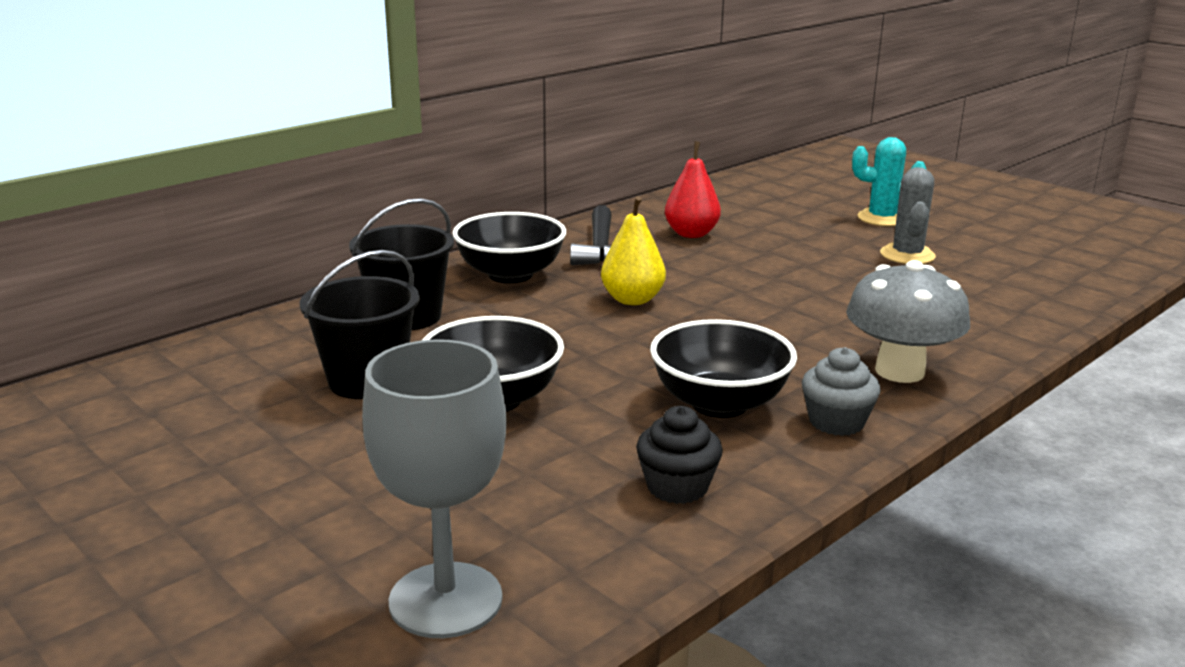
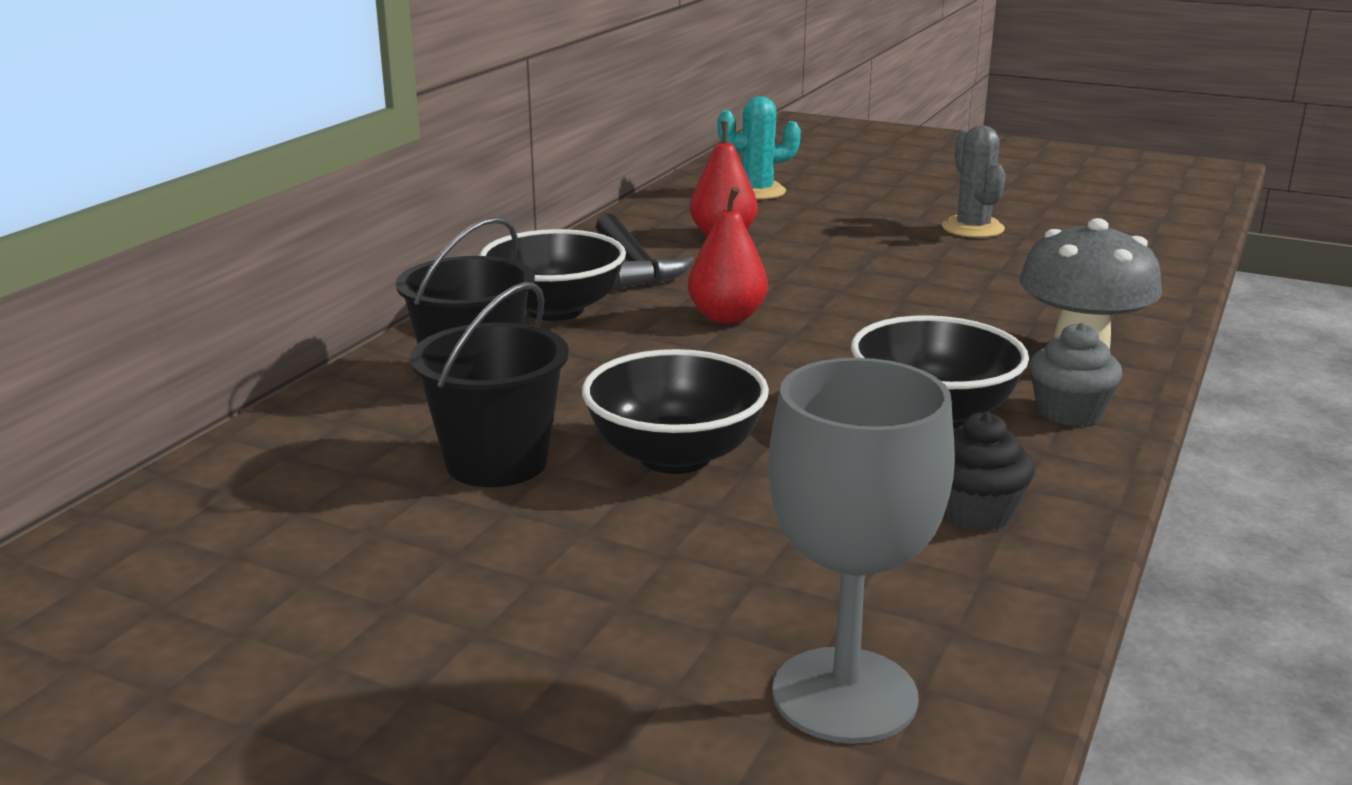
camera: 20 degrees left, 0 degrees up
yellow pear [601,196,666,305] -> red pear [688,187,768,324]
turquoise cactus [852,137,927,226] -> turquoise cactus moved to [718,96,801,200]

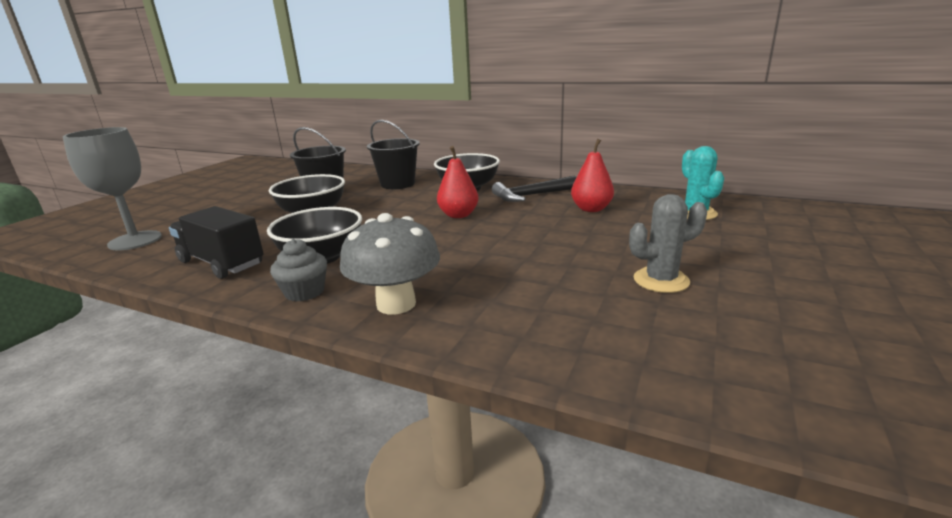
camera: 90 degrees right, 0 degrees up
black cupcake [943,412,1035,531] -> black truck [169,206,264,279]

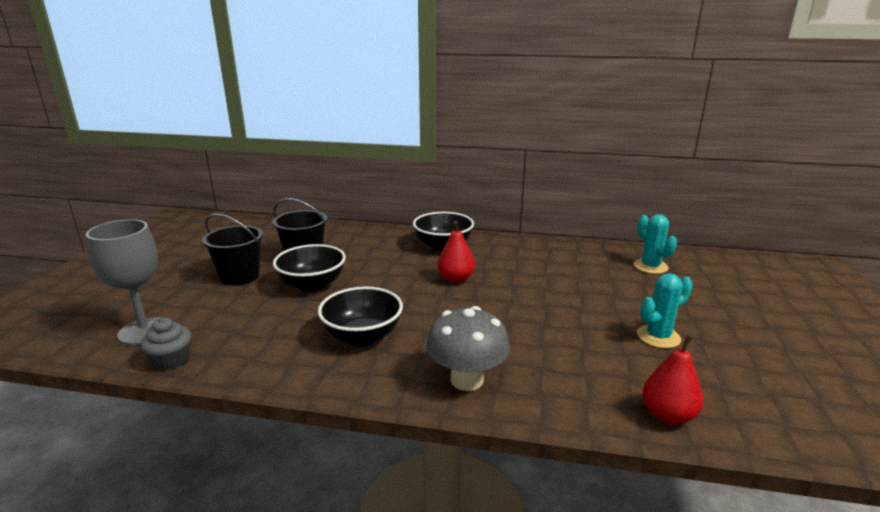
camera: 15 degrees left, 0 degrees up
black truck [169,206,264,279] -> none
grey cupcake [270,239,327,302] -> grey cupcake moved to [141,317,192,370]
black bucket [367,120,420,189] -> black bucket moved to [202,214,263,286]
black hammer [492,176,576,202] -> none
red pear [571,139,614,212] -> red pear moved to [642,335,704,425]
grey cactus [629,194,707,293] -> turquoise cactus [637,273,693,348]

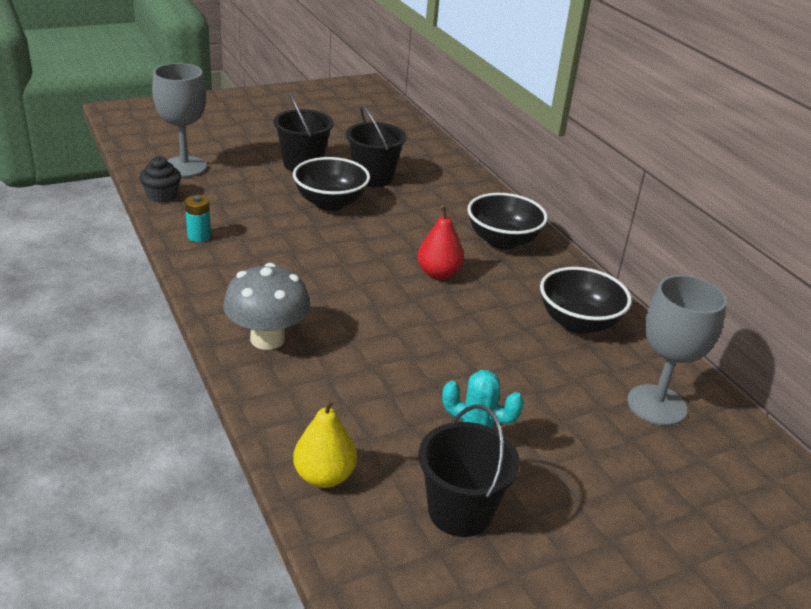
camera: 50 degrees right, 10 degrees up
grey cupcake [141,317,192,370] -> black cupcake [139,156,181,203]
black bowl [318,286,403,346] -> black bowl moved to [540,267,632,334]
turquoise cactus [633,214,677,274] -> grey goblet [627,275,727,426]
red pear [642,335,704,425] -> yellow pear [293,397,357,488]
none -> turquoise battery [185,195,211,242]
none -> black bucket [419,405,520,537]

